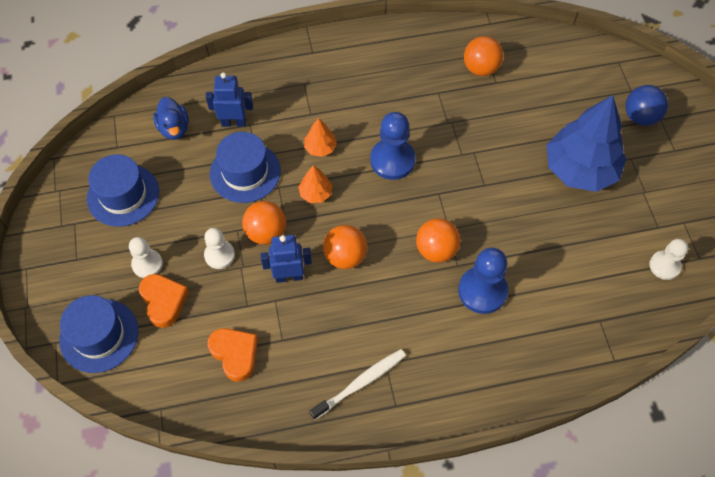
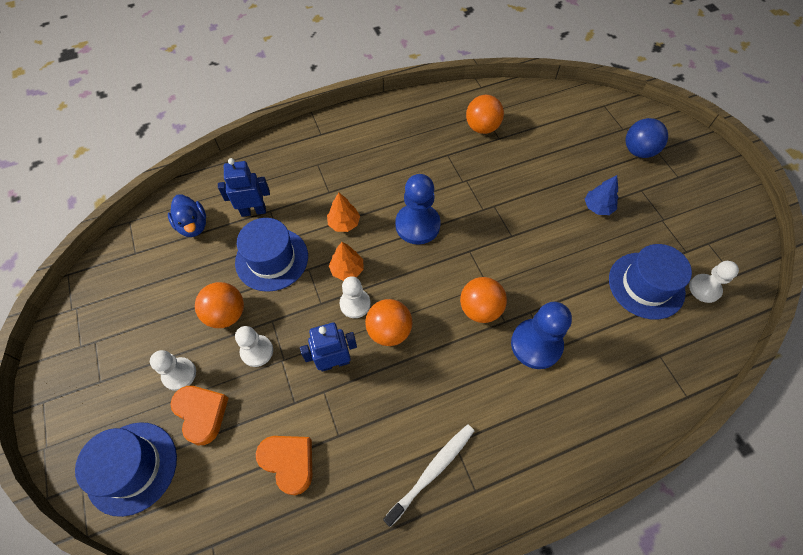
camera: 10 degrees left, 0 degrees up
blue hat [87,154,159,227] -> blue hat moved to [609,244,692,319]
orange ball [242,201,286,245] -> orange ball moved to [195,282,244,328]
blue tree [547,95,626,192] -> blue tree [585,175,619,215], size x0.43
none -> white pawn [340,276,371,318]

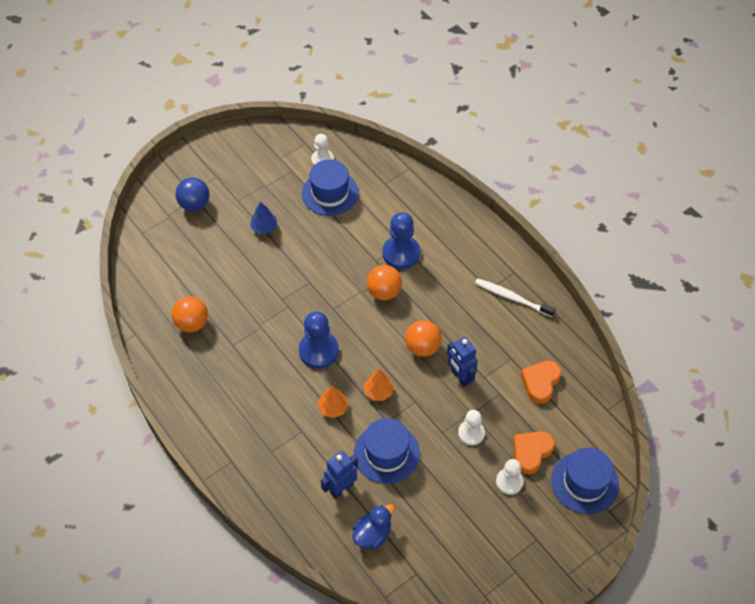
camera: 105 degrees left, 5 degrees down
orange ball [195,282,244,328] -> none
blue robot [218,158,270,217] -> blue robot turned 75 degrees clockwise [321,451,358,499]
white pawn [340,276,371,318] -> none

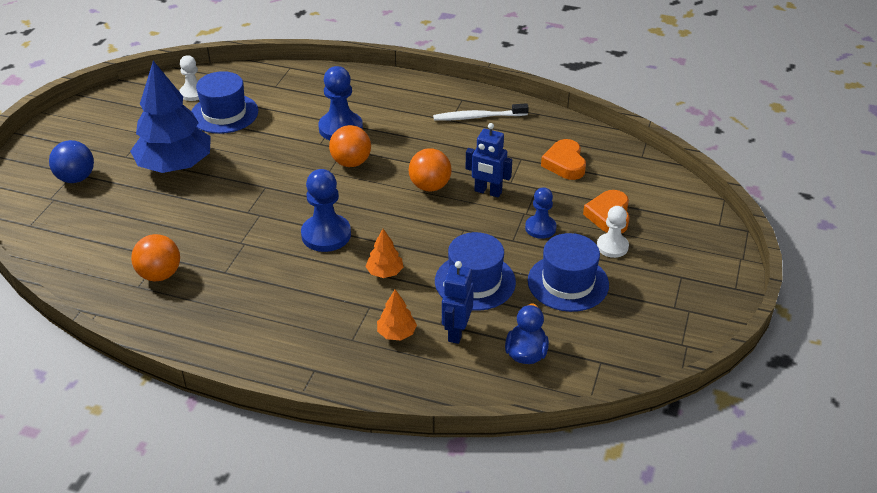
camera: 35 degrees left, 15 degrees down
blue tree [250,202,278,234] -> blue tree [130,61,211,173], size x2.33
orange tree [364,369,394,401] -> orange tree moved to [377,289,417,341]
white pawn [458,410,485,446] -> blue pawn [525,187,557,239]
blue hat [551,447,619,514] -> blue hat moved to [528,233,609,312]

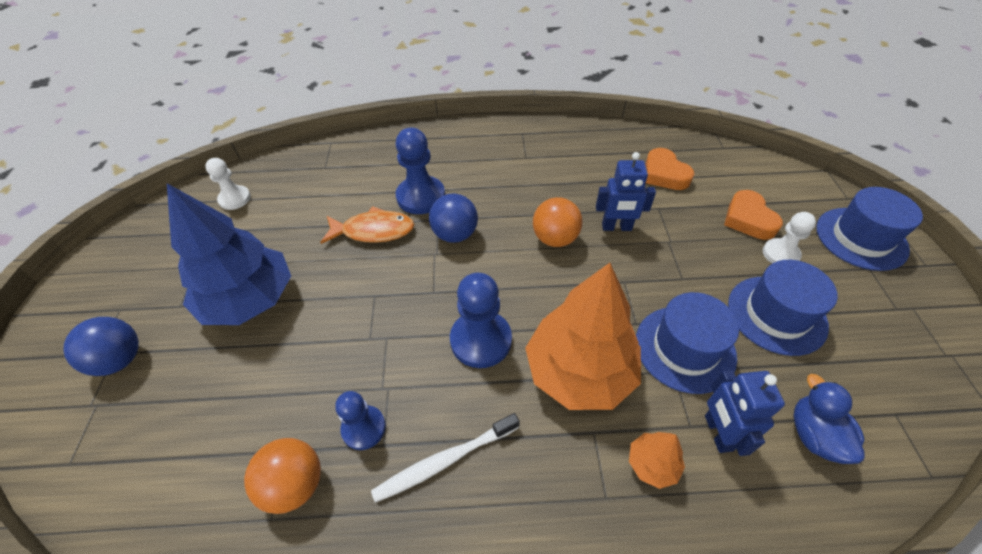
camera: 20 degrees left, 10 degrees up
blue hat [192,71,258,134] -> blue hat moved to [816,187,923,271]
orange ball [329,125,371,167] -> blue ball [429,193,478,243]
orange tree [365,229,403,278] -> orange tree [525,263,641,410], size x2.33
white toothbrush [433,103,529,121] -> white toothbrush moved to [371,413,520,503]
blue pawn [525,187,557,239] -> blue pawn moved to [335,391,386,450]
none -> orange fish [320,206,415,244]

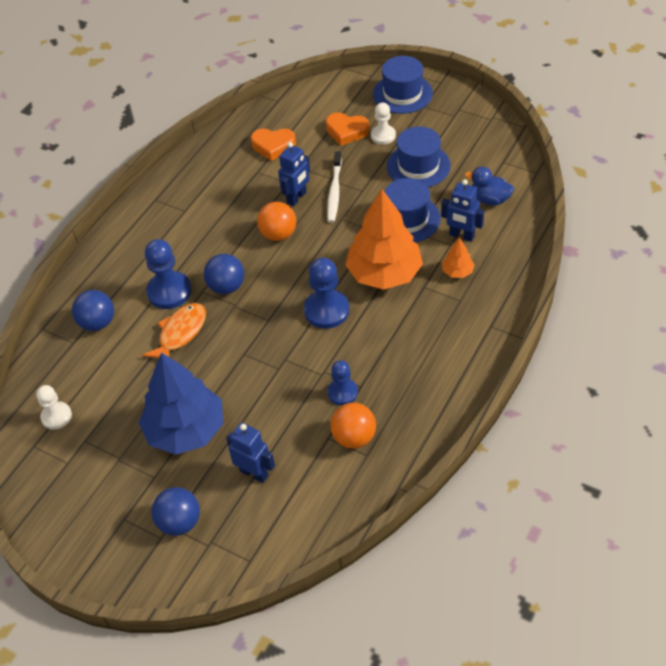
camera: 55 degrees left, 0 degrees up
white toothbrush [371,413,520,503] -> white toothbrush moved to [327,151,342,223]
none -> blue ball [72,290,114,331]
none -> blue robot [226,422,275,483]

